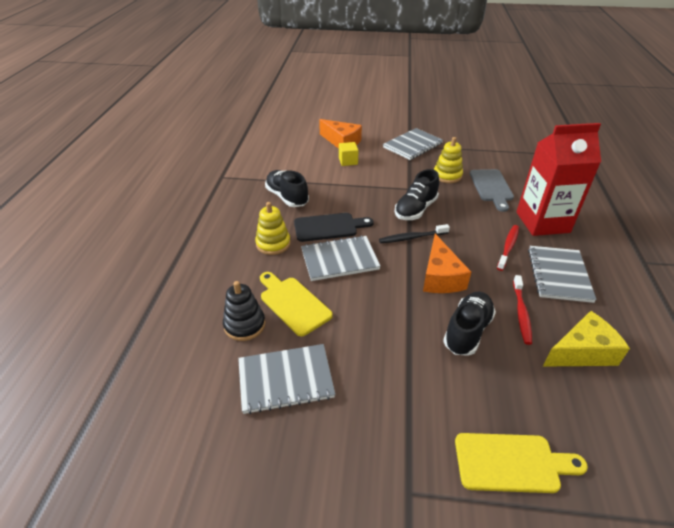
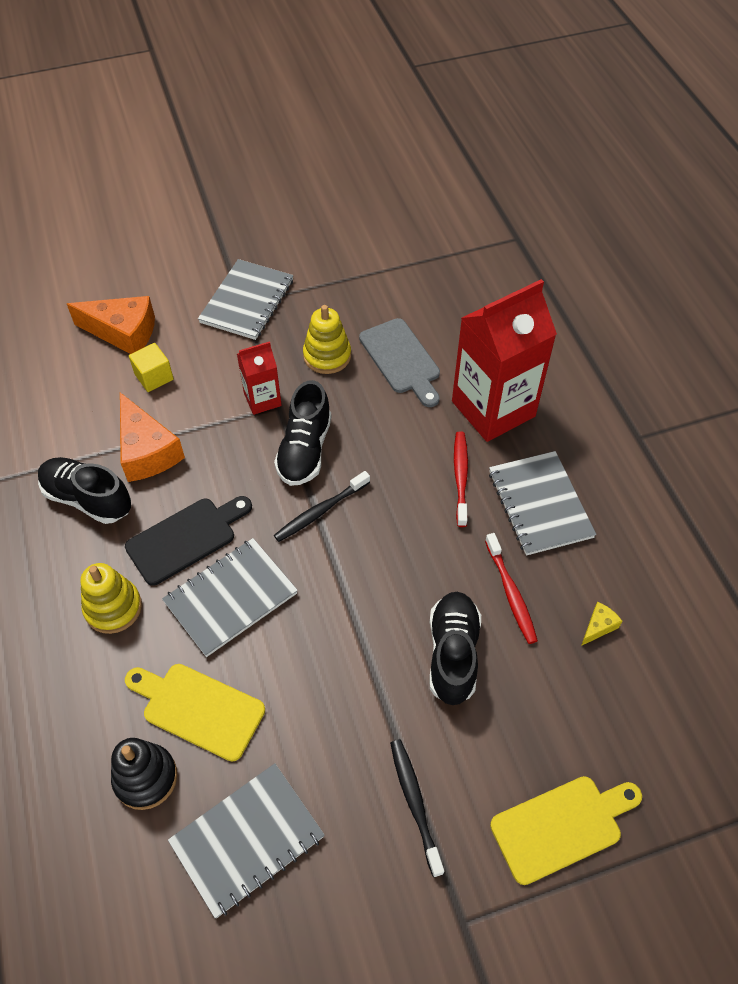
camera: 25 degrees left, 15 degrees up
orange cheese [423,234,471,293] -> orange cheese moved to [120,393,185,482]
yellow cheese [543,311,630,367] -> yellow cheese [581,602,622,646], size x0.45
none -> red carton [237,341,282,415]
none -> black toothbrush [390,739,444,877]

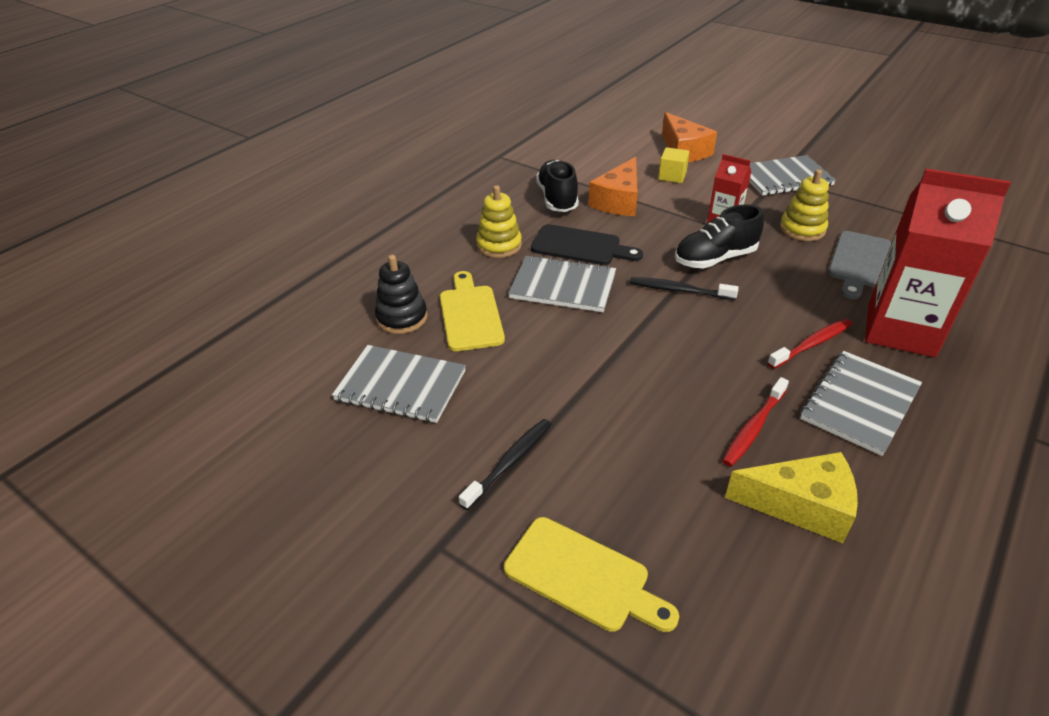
camera: 55 degrees right, 15 degrees down
black shoe [429,592,481,705] -> none
yellow cheese [581,602,622,646] -> yellow cheese [725,452,858,543], size x2.21

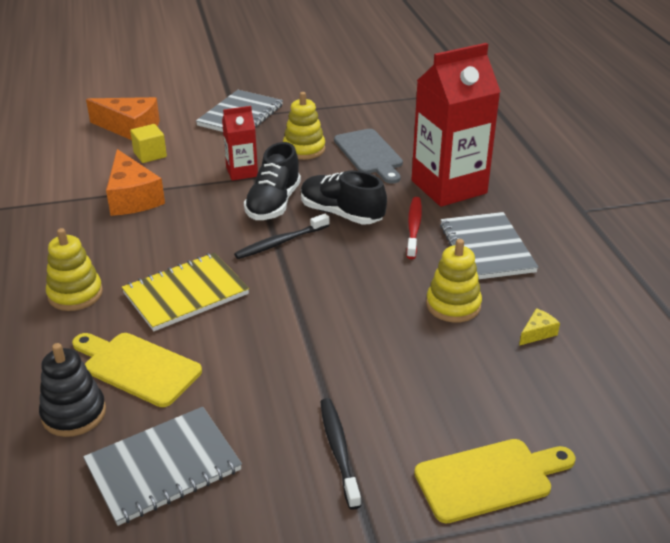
camera: 50 degrees left, 5 degrees down
grey notebook [508,255,616,312] -> yellow notebook [122,253,249,331]
black cutting board [531,224,643,265] -> none
black shoe [536,160,579,212] -> black shoe moved to [301,171,387,225]
red toothbrush [722,377,789,467] -> yellow stacking toy [426,239,482,323]
yellow cheese [725,452,858,543] -> yellow cheese [519,308,560,346], size x0.45

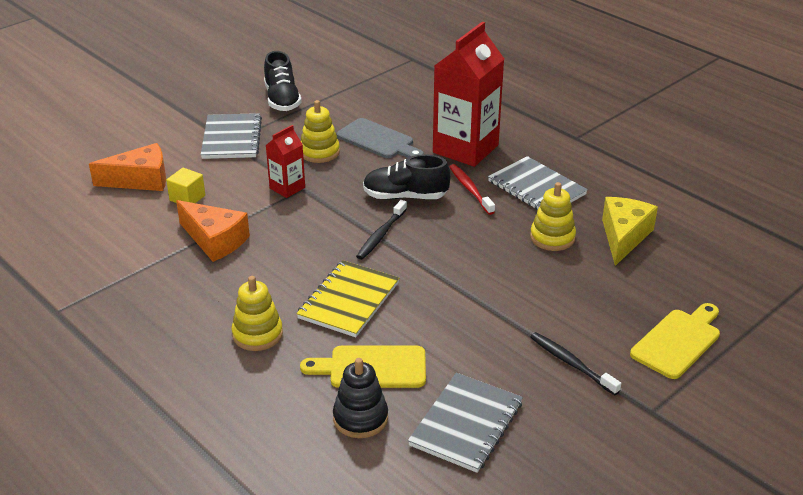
camera: 30 degrees left, 0 degrees up
black shoe [244,142,301,220] -> black shoe moved to [264,51,302,111]
yellow cheese [519,308,560,346] -> yellow cheese [602,197,658,266], size x2.21

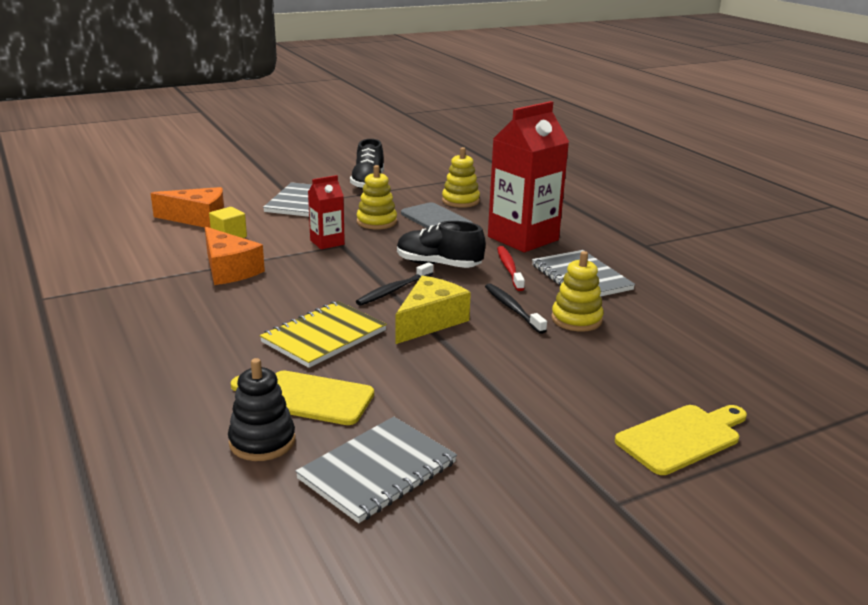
camera: 15 degrees right, 10 degrees down
yellow stacking toy [232,276,283,351] -> yellow stacking toy moved to [442,147,480,208]
black toothbrush [530,332,621,395] -> black toothbrush moved to [485,283,547,334]
yellow cheese [602,197,658,266] -> yellow cheese moved to [395,276,471,344]

